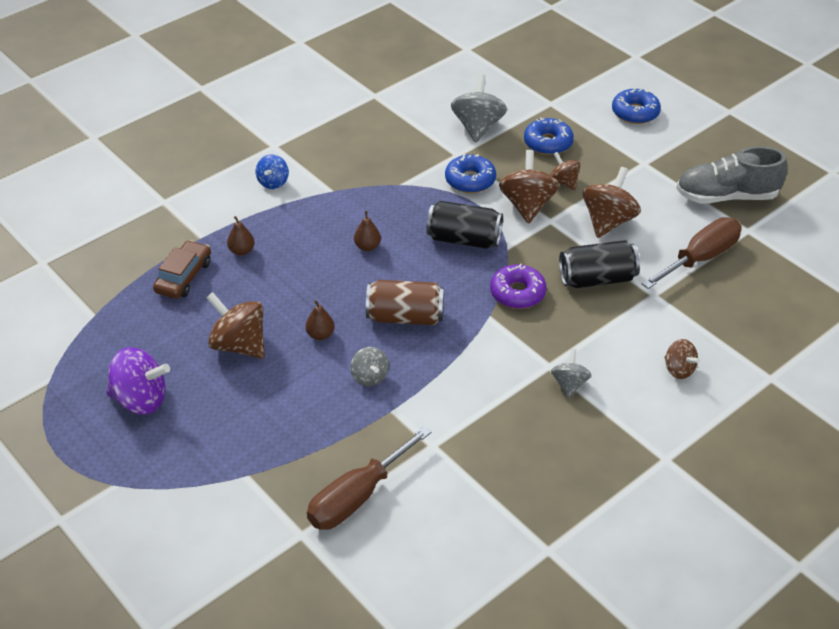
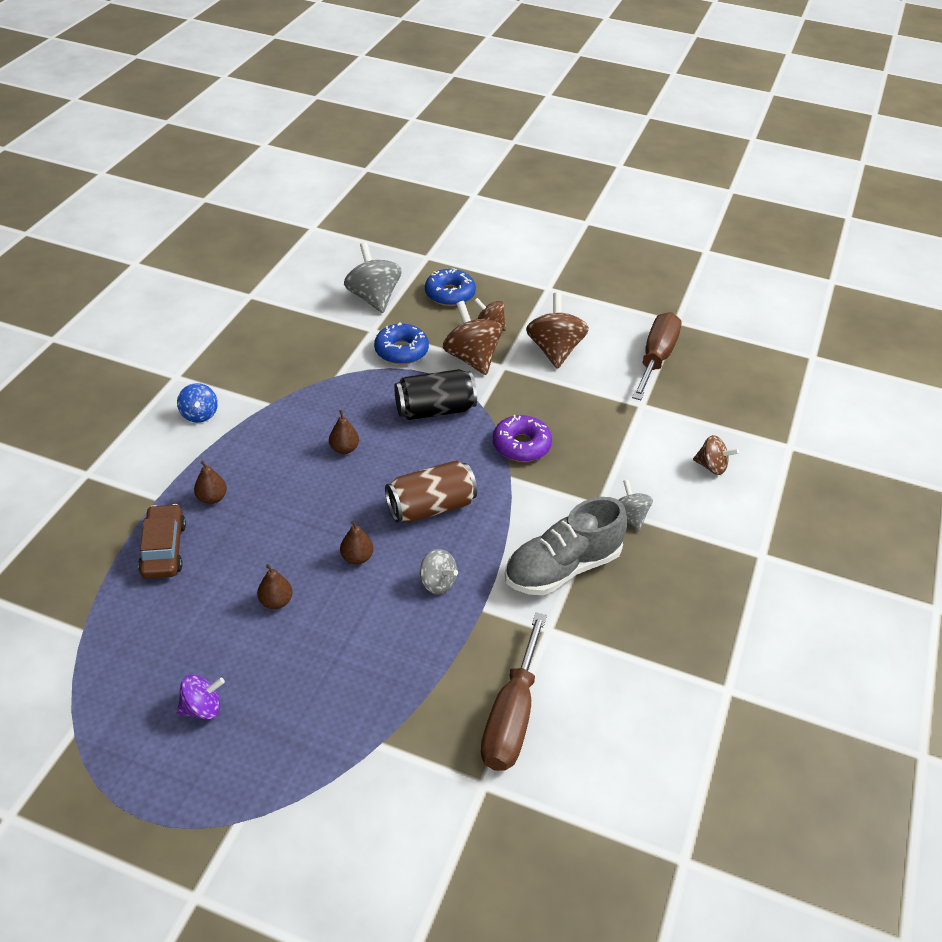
camera: 30 degrees left, 0 degrees up
purple spinning top [106,347,170,415] -> purple spinning top [177,674,225,720], size x0.58
brown spinning top [206,292,265,359] -> brown pear [257,564,293,609]
black can [559,240,640,288] -> none
blue donut [612,88,661,124] -> none
grey shoe [676,146,787,203] -> grey shoe moved to [505,497,627,595]

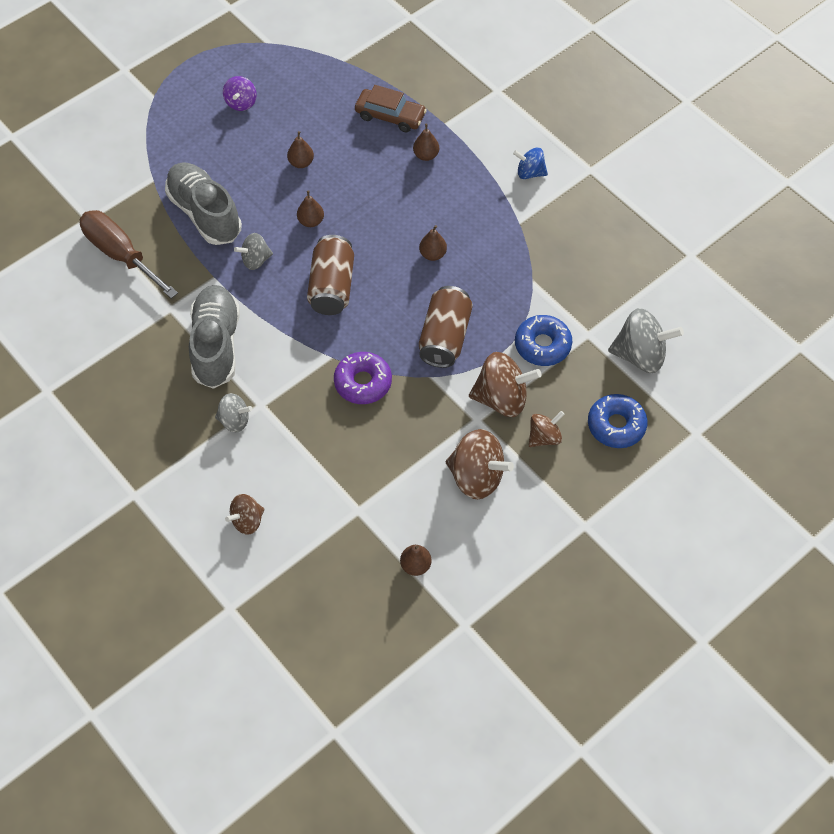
camera: 120 degrees right, 15 degrees up
black can [394,369,477,420] -> brown can [419,286,473,368]
brown screwdriver [632,312,682,400] -> brown pear [400,545,432,576]
none -> grey shoe [165,163,242,245]

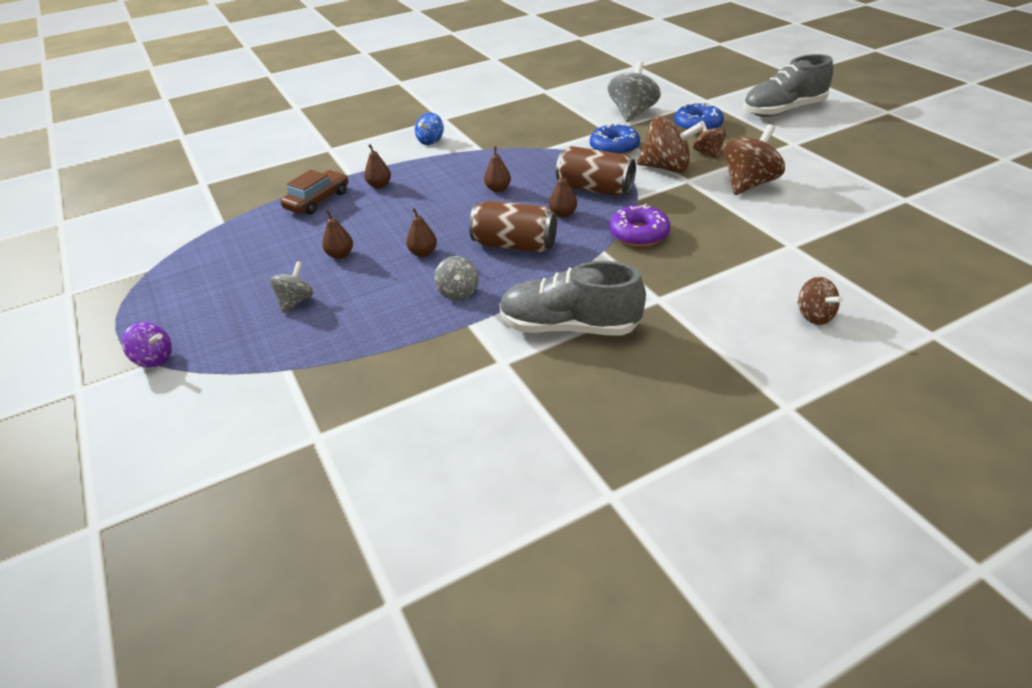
camera: 75 degrees left, 20 degrees down
brown screwdriver [79,210,178,298] -> none
grey shoe [165,163,242,245] -> grey shoe moved to [743,54,833,117]
grey spinning top [215,393,252,432] -> grey spinning top moved to [270,261,313,313]
purple spinning top [223,76,257,111] -> purple spinning top moved to [122,322,172,368]
brown pear [400,545,432,576] -> brown pear moved to [549,170,577,218]
brown spinning top [469,352,541,417] -> brown spinning top turned 90 degrees clockwise [637,116,704,173]

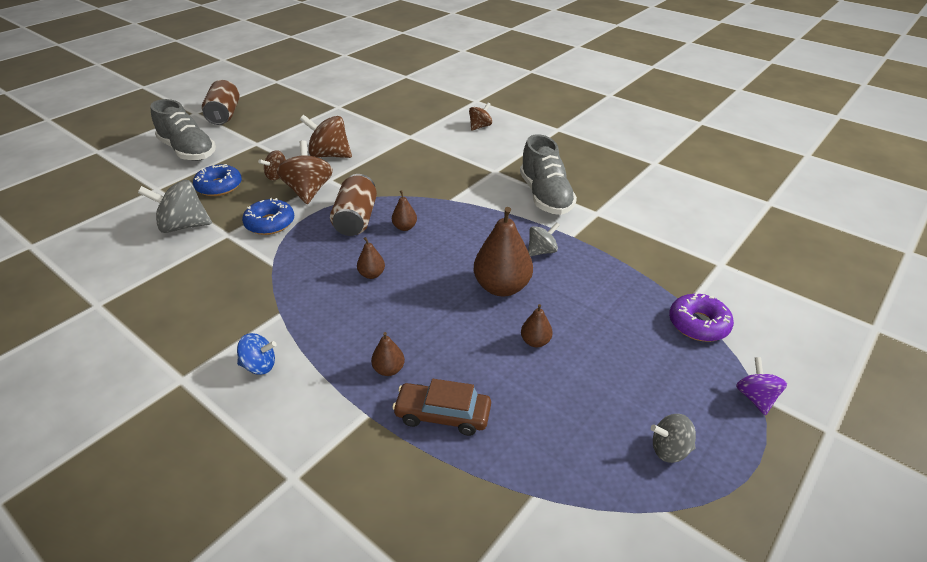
camera: 115 degrees left, 0 degrees up
grey spinning top [270,261,313,313] -> grey spinning top moved to [651,414,696,463]
brown pear [406,208,437,257] -> brown pear [474,207,533,296], size x2.05
brown can [469,201,557,253] -> brown can moved to [202,80,240,125]
purple donut [609,204,670,247] -> purple donut moved to [669,292,734,342]

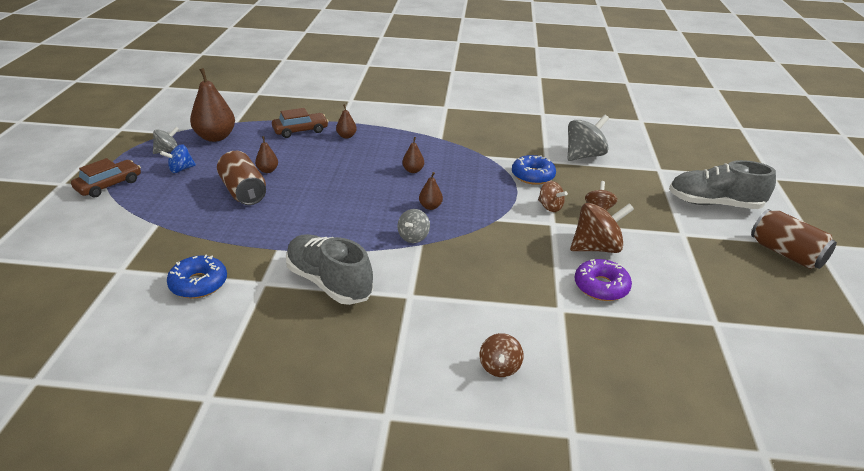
camera: 145 degrees right, 5 degrees down
blue donut [193,164,242,196] -> blue donut moved to [167,255,227,298]
blue spinning top [237,333,276,375] -> blue spinning top moved to [160,144,196,173]
brown spinning top [277,140,333,204] -> brown spinning top [538,181,568,212], size x0.58
brown can [330,174,377,236] -> brown can moved to [217,151,266,205]
brown pear [474,207,533,296] -> brown pear moved to [190,68,235,142]
grey spinning top [528,222,560,256] -> grey spinning top moved to [397,209,430,243]
purple donut [669,292,734,342] -> purple donut moved to [575,259,632,301]
purple spinning top [736,357,787,415] -> brown car [71,158,141,198]

